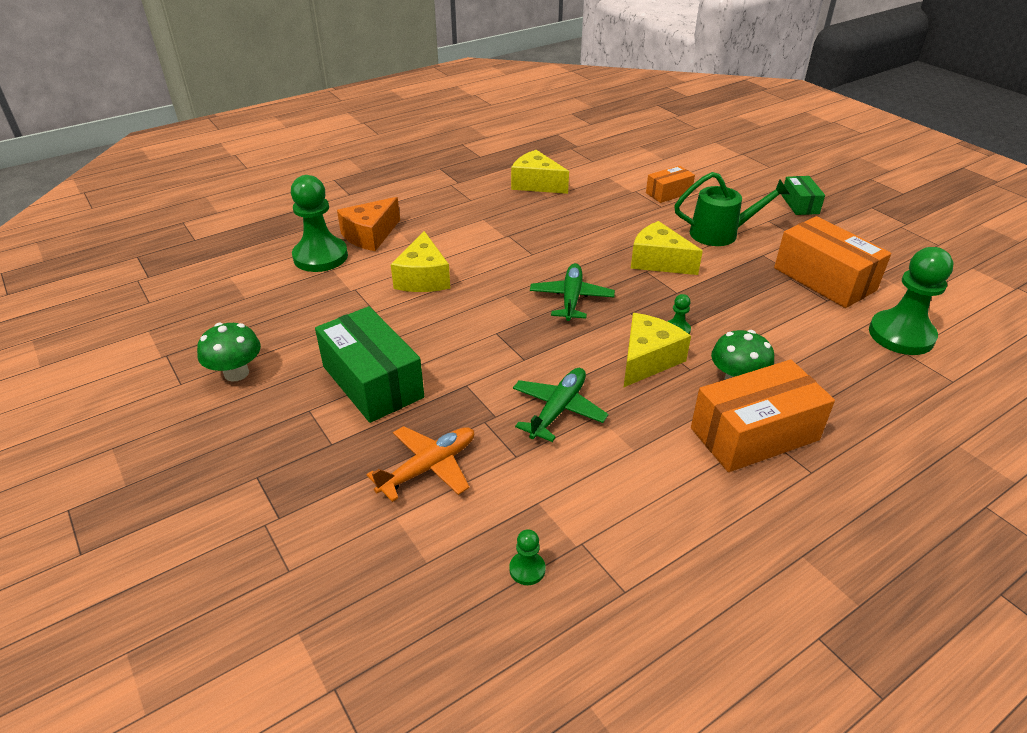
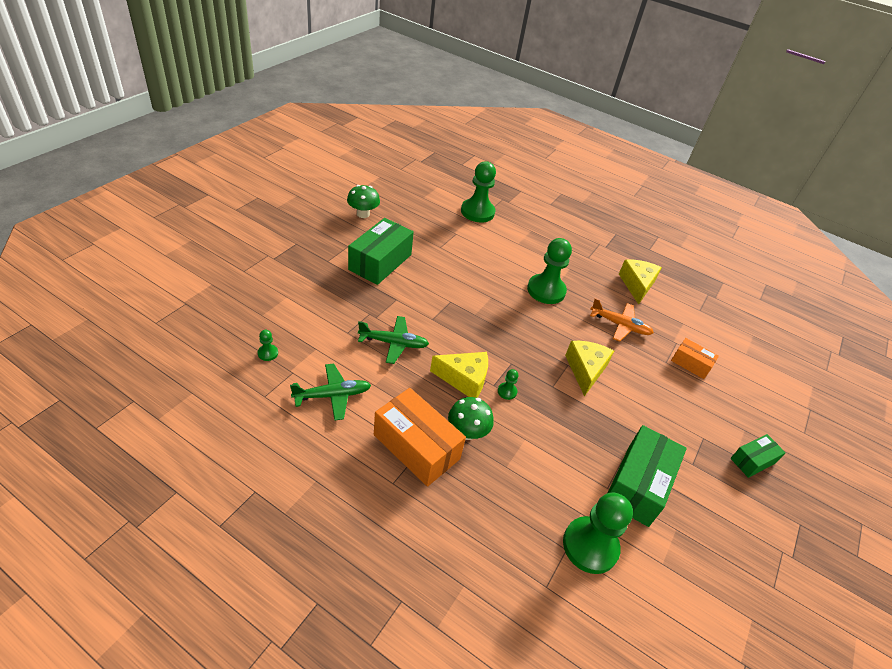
camera: 60 degrees right, 5 degrees up
orange cheese [337,197,400,251] -> none
orange plane [367,426,474,502] -> orange plane moved to [590,298,654,342]
yellow cheese [391,231,450,292] -> none
green plane [530,263,615,321] -> green plane moved to [290,363,371,421]
green watering can [674,172,790,246] -> none
orange box [774,216,891,308] -> green box [608,425,687,527]
none -> green pawn [527,238,572,304]

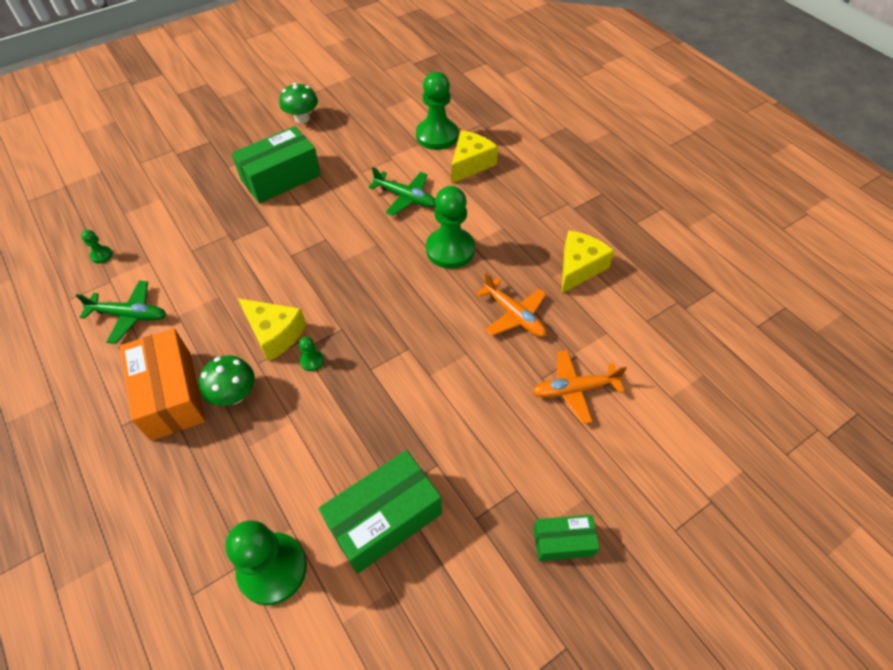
camera: 30 degrees right, 10 degrees up
green plane [358,316,429,364] -> green plane moved to [369,167,436,216]
yellow cheese [565,341,614,396] -> yellow cheese moved to [451,130,498,184]
orange box [671,338,719,379] -> orange plane [532,350,627,424]

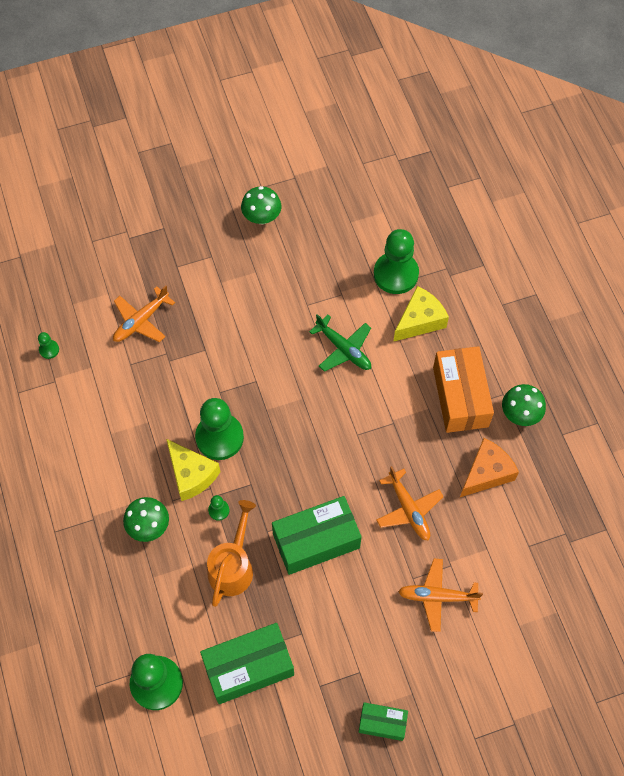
camera: 15 degrees right, 10 degrees up
green plane [75,280,166,344] -> none
orange box [120,328,205,441] -> orange box moved to [433,346,494,433]
green box [232,126,321,204] -> green box moved to [272,496,362,575]
green pawn [426,186,475,269] -> green pawn moved to [195,398,244,460]
yellow cheese [562,230,614,293] -> orange cheese [460,438,519,497]
none -> orange plane [113,285,175,342]
none -> orange watering can [207,500,256,607]
none -> green mushroom [502,384,546,426]

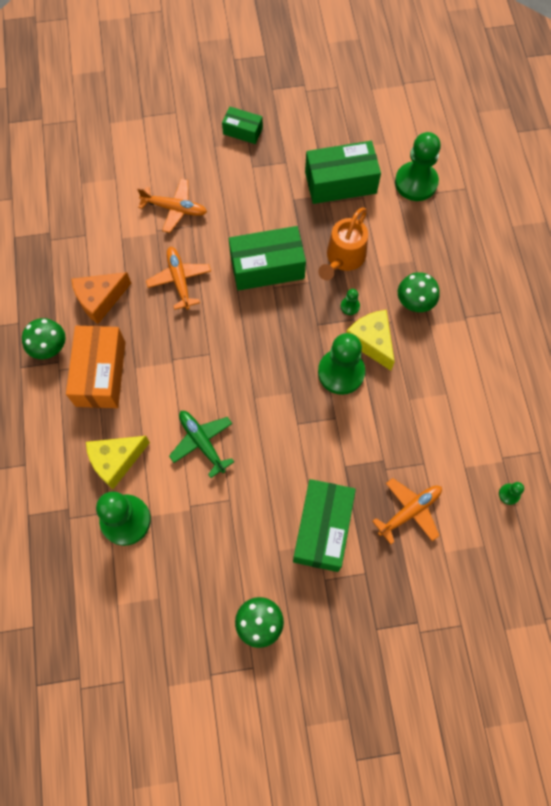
camera: 170 degrees left, 5 degrees up
none -> green box [293,479,356,572]

